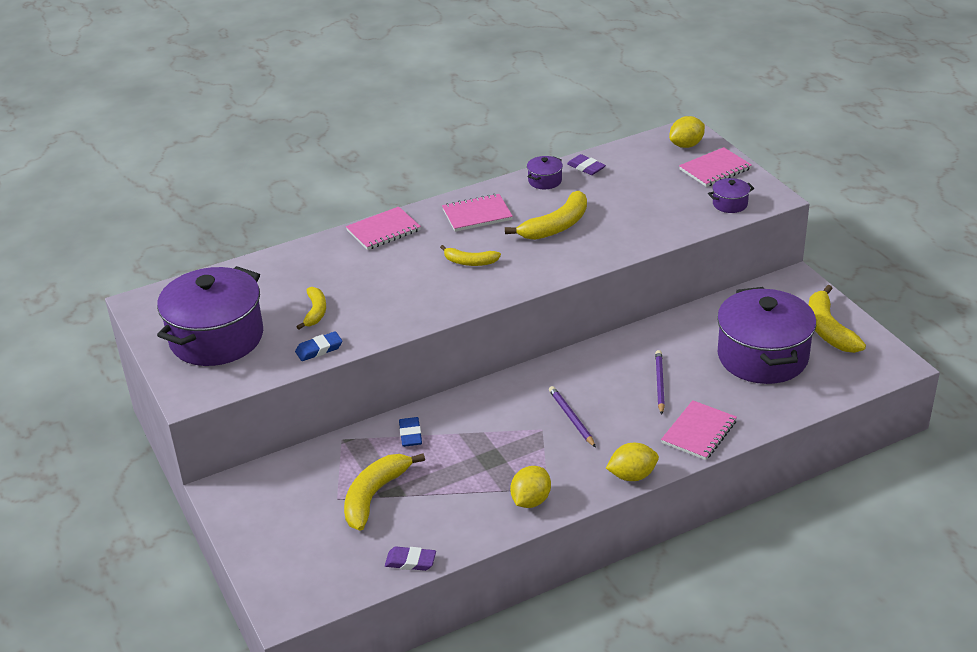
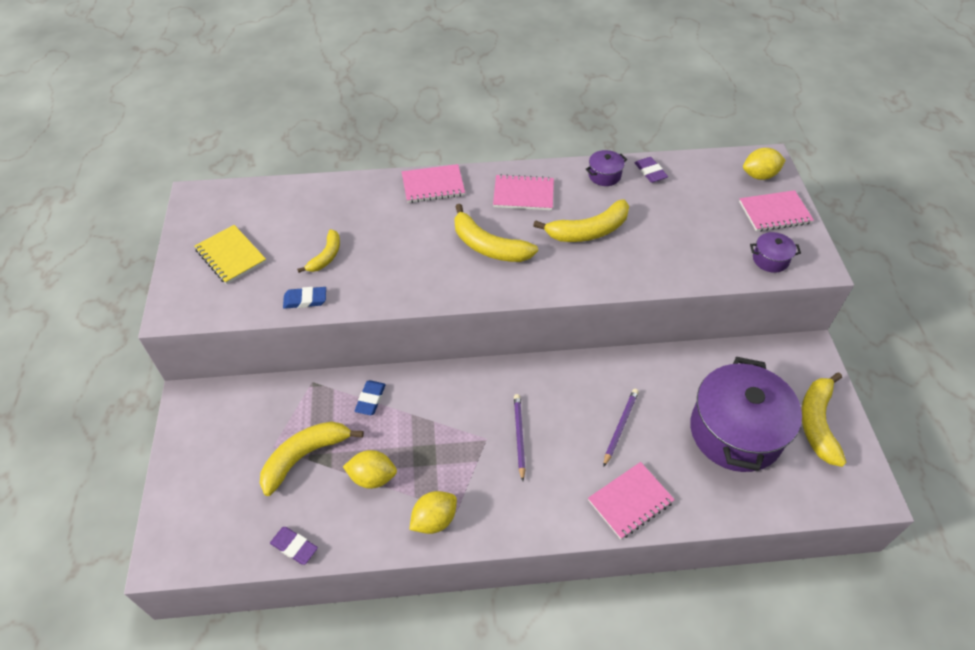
camera: 20 degrees right, 15 degrees up
purple pot [157,266,263,366] -> yellow notebook [194,225,266,284]
yellow banana [440,245,501,266] -> yellow banana [454,204,538,262], size x1.66
yellow lemon [606,443,659,481] -> yellow lemon moved to [343,450,397,489]

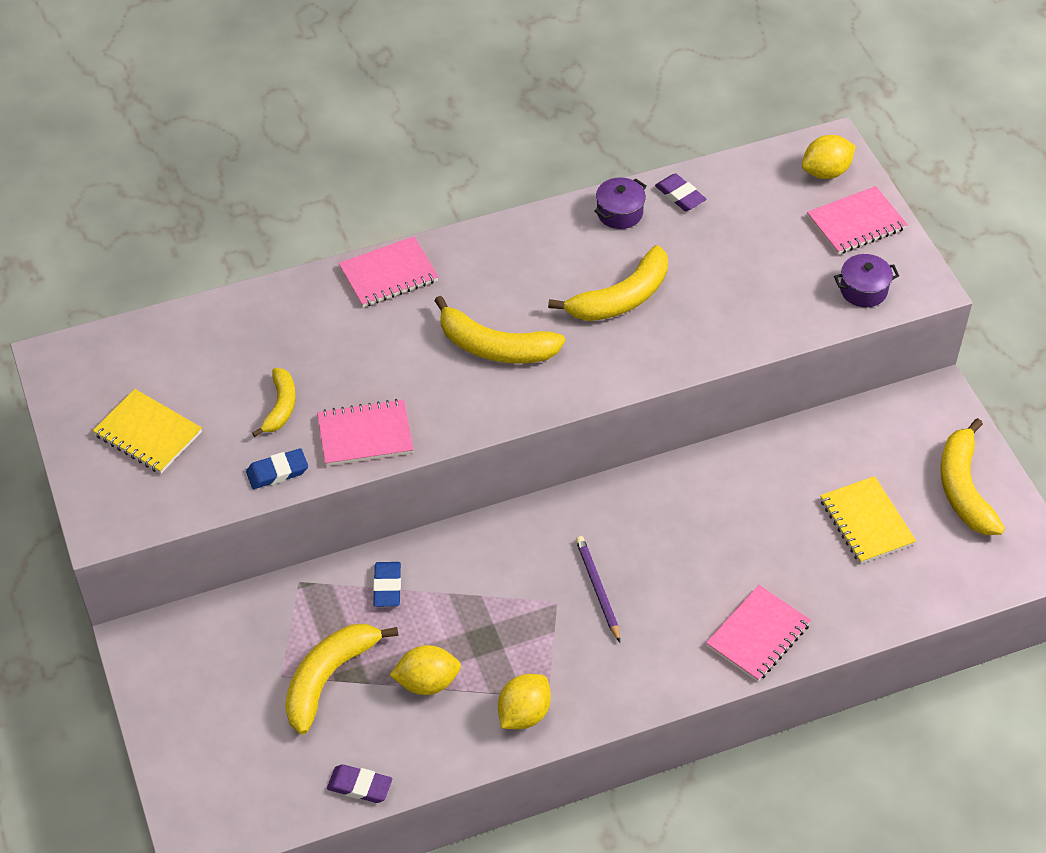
camera: 15 degrees left, 0 degrees up
pink notebook [493,174,554,210] -> pink notebook moved to [317,399,414,466]
purple pencil [603,389,639,467] -> none
purple pot [690,357,802,472] -> yellow notebook [820,476,916,564]

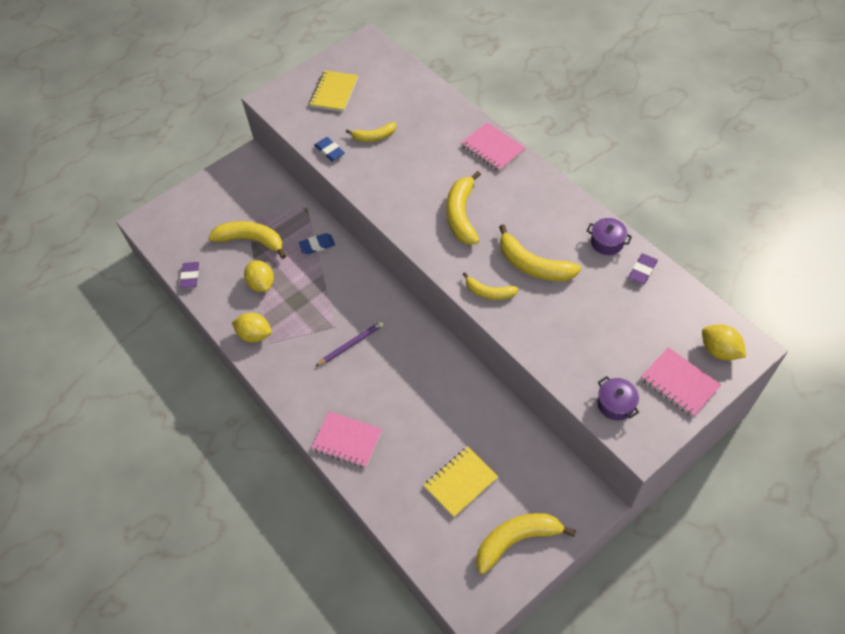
camera: 75 degrees right, 5 degrees up
pink notebook [317,399,414,466] -> none
none -> yellow banana [463,272,518,300]

